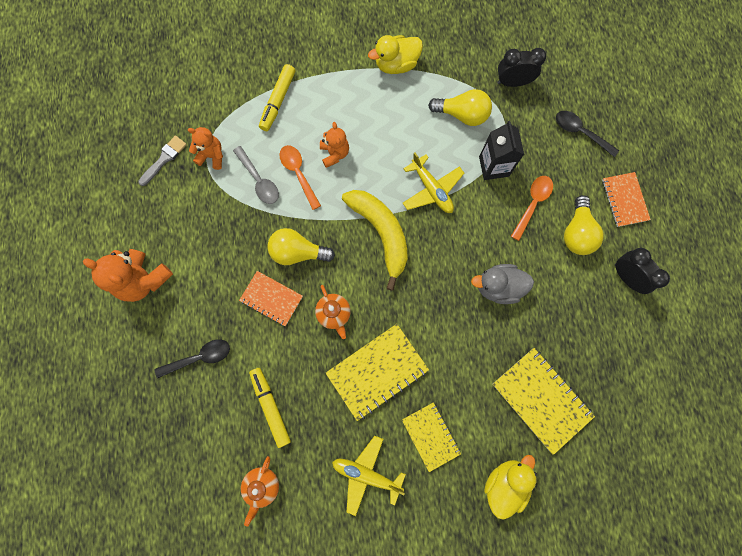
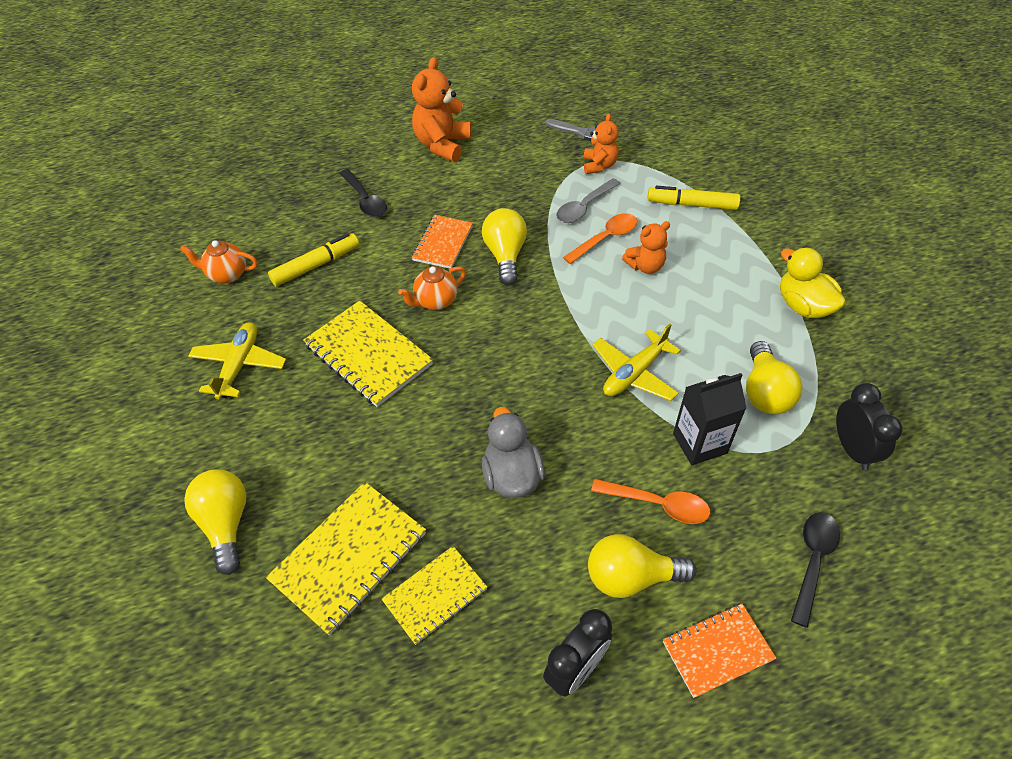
camera: 80 degrees right, 25 degrees down
yellow banana [342,190,408,291] -> none
yellow notebook [402,402,461,472] -> yellow notebook moved to [382,546,488,645]
yellow duck [484,455,537,520] -> yellow light bulb [184,469,247,575]

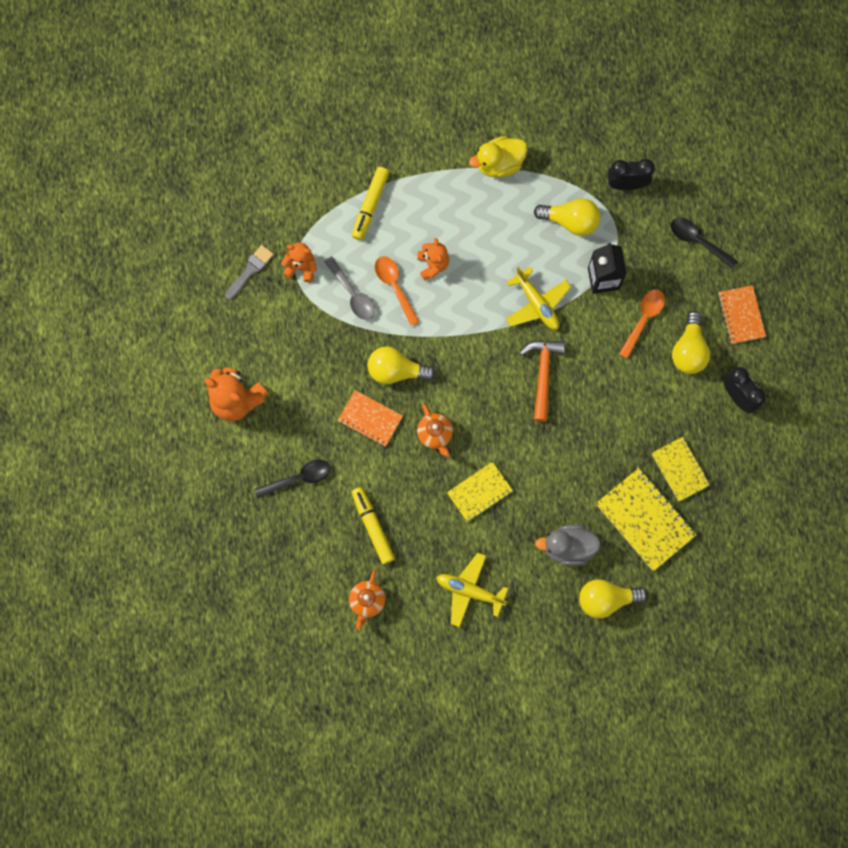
camera: 80 degrees left, 25 degrees up
yellow notebook [303,301,433,407] -> yellow notebook [447,462,513,522], size x0.64
grey duck [482,407,545,498] -> grey duck moved to [535,524,601,566]
none -> orange hammer [520,340,565,422]

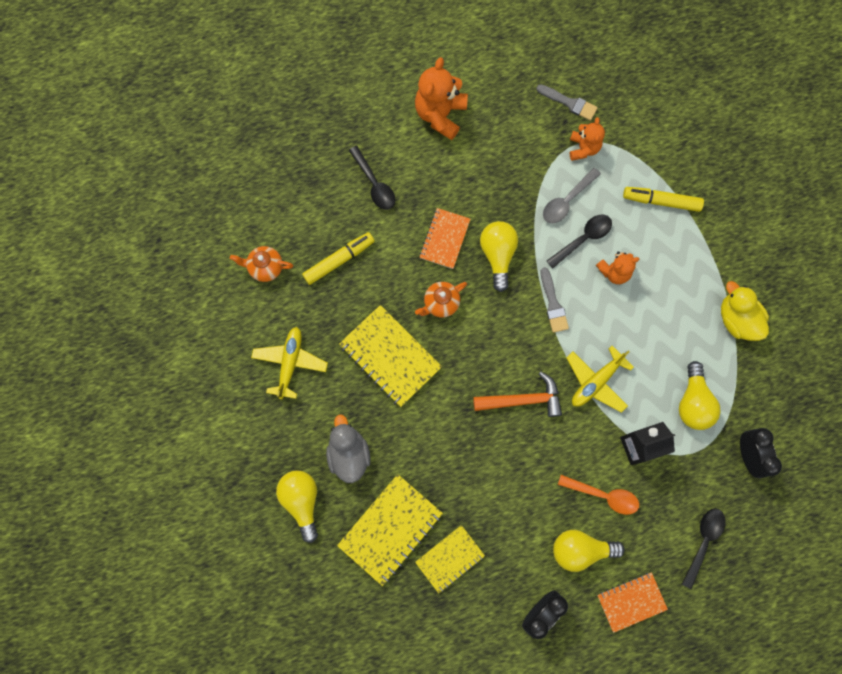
camera: 80 degrees right, 0 degrees up
orange spoon [375,256,420,326] -> black spoon [547,215,612,268]
yellow notebook [447,462,513,522] -> yellow notebook [339,305,442,407], size x1.57
none -> grey brush [541,267,569,333]

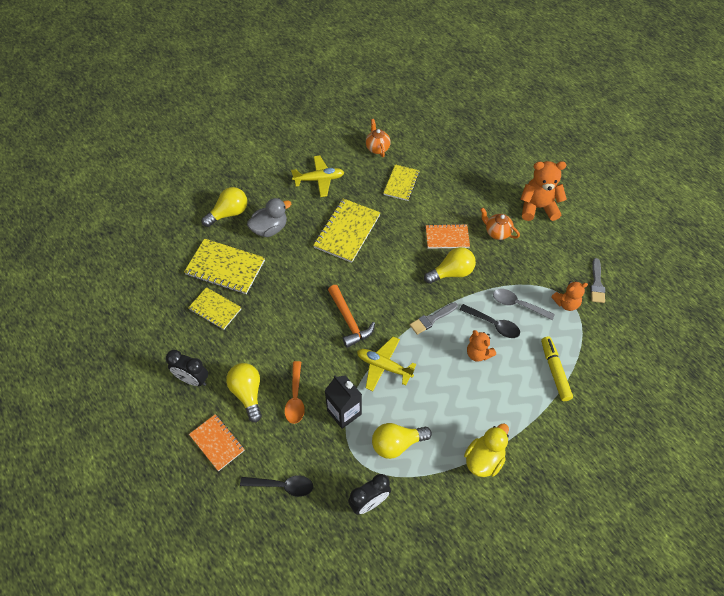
camera: 70 degrees right, 20 degrees down
yellow marker [302,232,374,285] -> yellow notebook [383,164,420,201]
black spoon [349,146,395,210] -> none
orange teapot [415,282,467,318] -> orange teapot moved to [480,208,520,240]

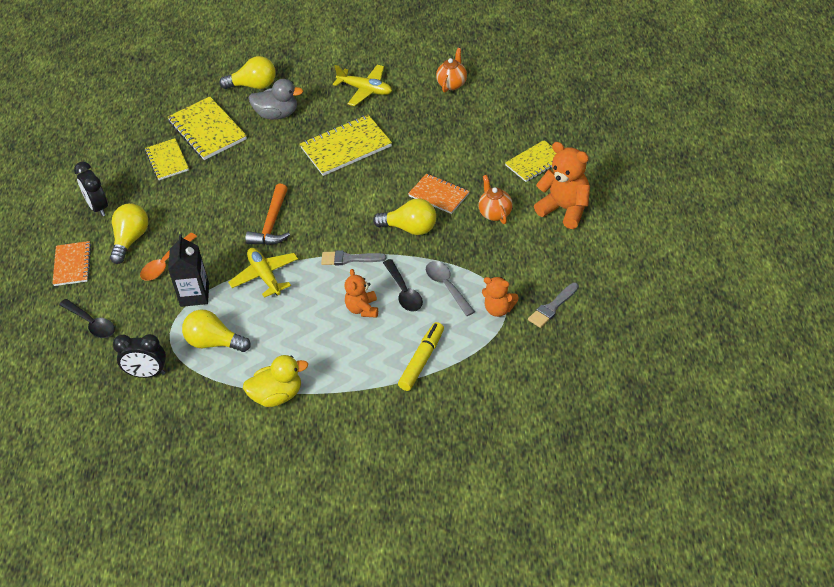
camera: 40 degrees right, 10 degrees down
yellow notebook [383,164,420,201] -> yellow notebook moved to [505,140,556,182]

